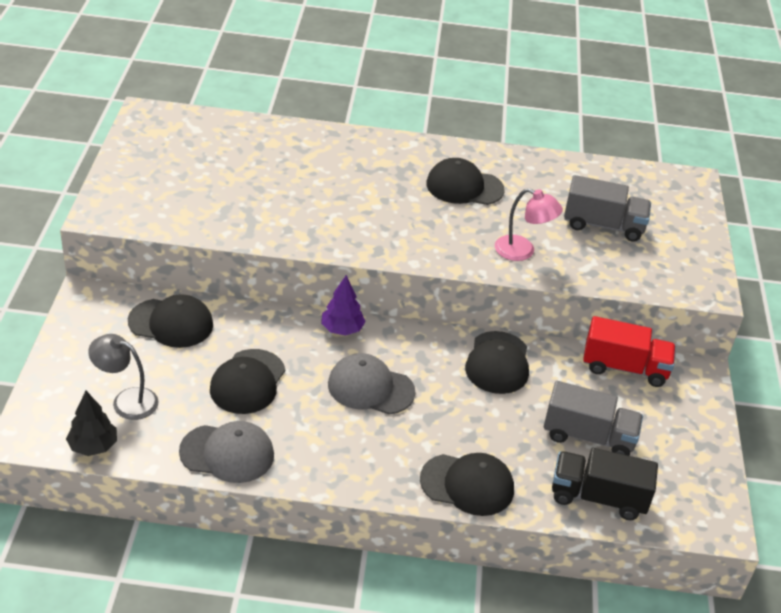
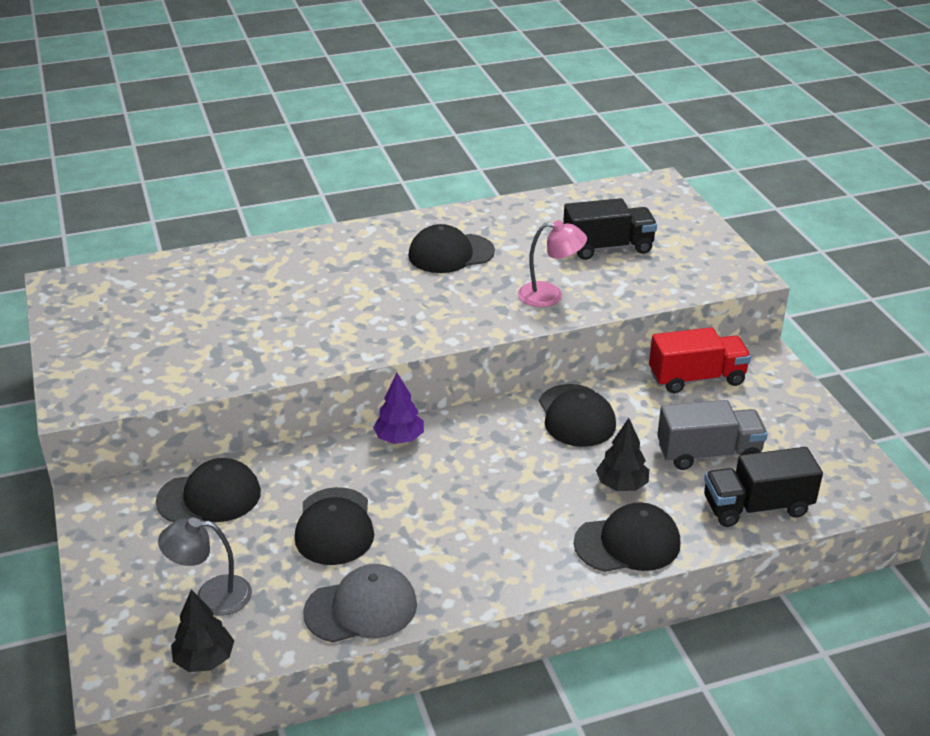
camera: 20 degrees left, 5 degrees down
grey cap [328,353,415,415] -> none
grey truck [564,175,651,242] -> black truck [563,198,657,260]
none -> black tree [596,418,649,491]

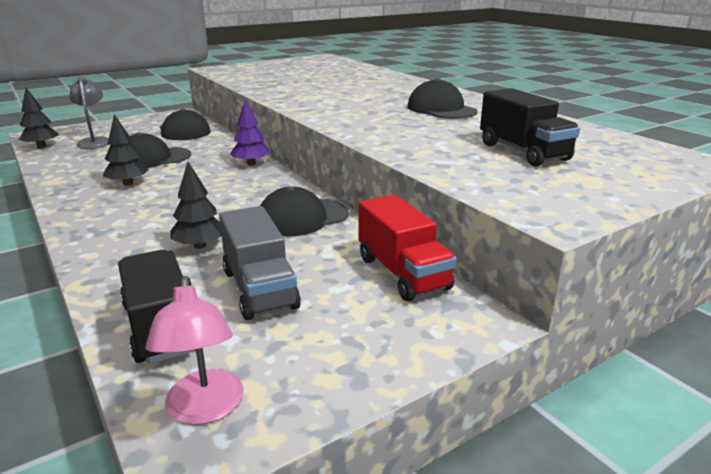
camera: 75 degrees right, 10 degrees down
grey cap [303,564,417,642] -> none
pink lamp [518,220,587,307] -> pink lamp moved to [145,276,244,425]
black cap [574,502,680,572] -> none
none -> black tree [103,114,149,186]

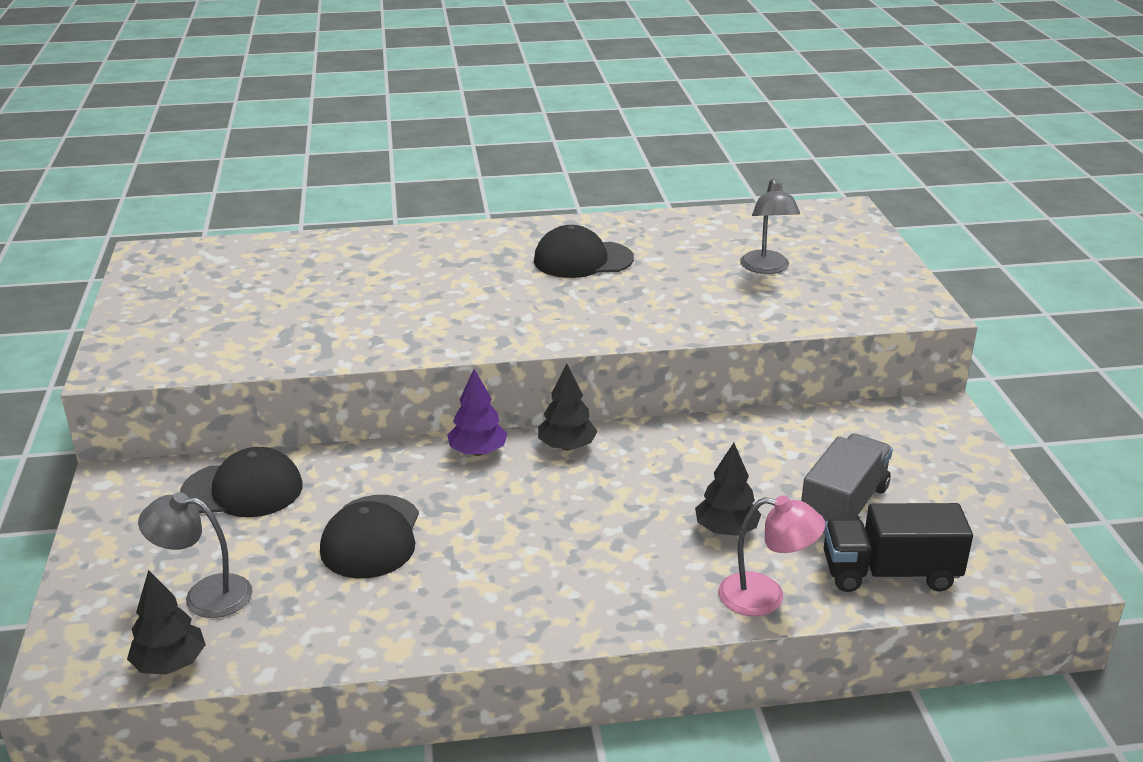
camera: 65 degrees left, 5 degrees up
black tree [103,114,149,186] -> black tree moved to [538,364,598,451]
pink lamp [145,276,244,425] -> pink lamp moved to [719,495,825,616]
grey truck [219,206,301,320] -> grey truck turned 60 degrees counterclockwise [801,433,893,533]
black cap [260,186,349,236] -> none
red truck [359,195,457,301] -> none
black truck [480,88,580,167] -> grey lamp [740,179,800,274]

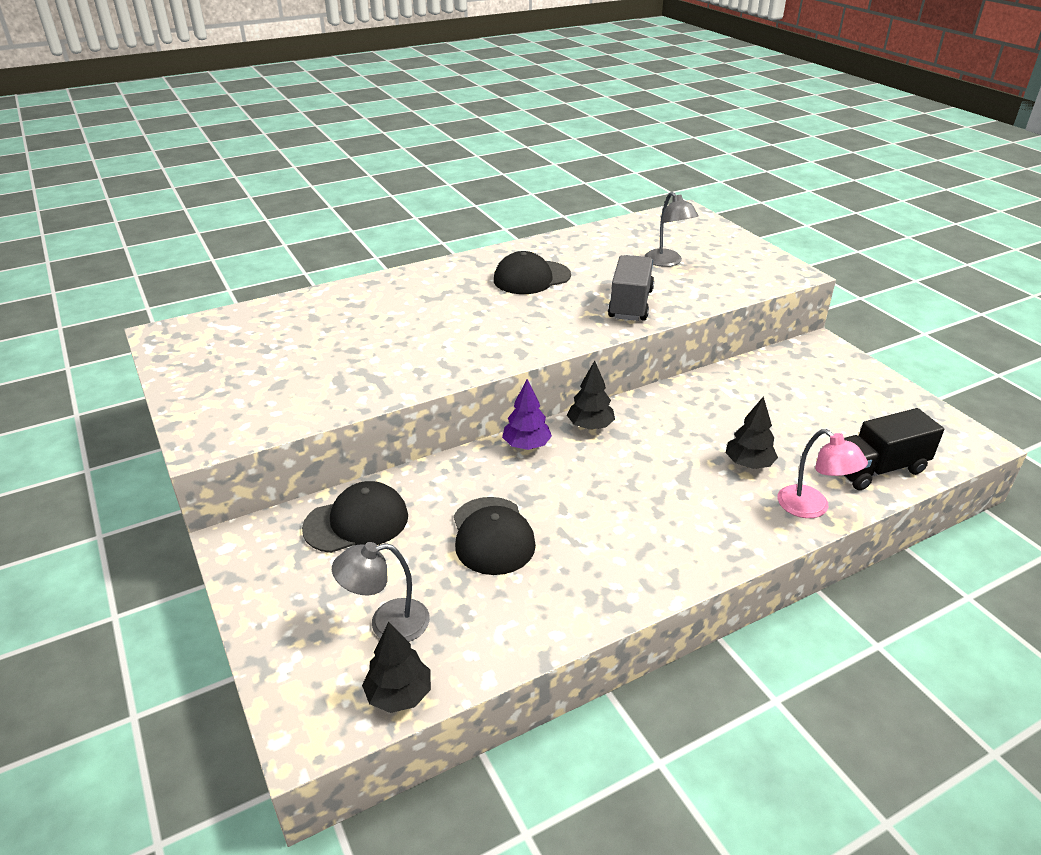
camera: 20 degrees left, 5 degrees up
pink lamp [719,495,825,616] -> pink lamp turned 60 degrees clockwise [778,429,868,518]
grey truck [801,433,893,533] -> grey truck moved to [608,255,654,321]

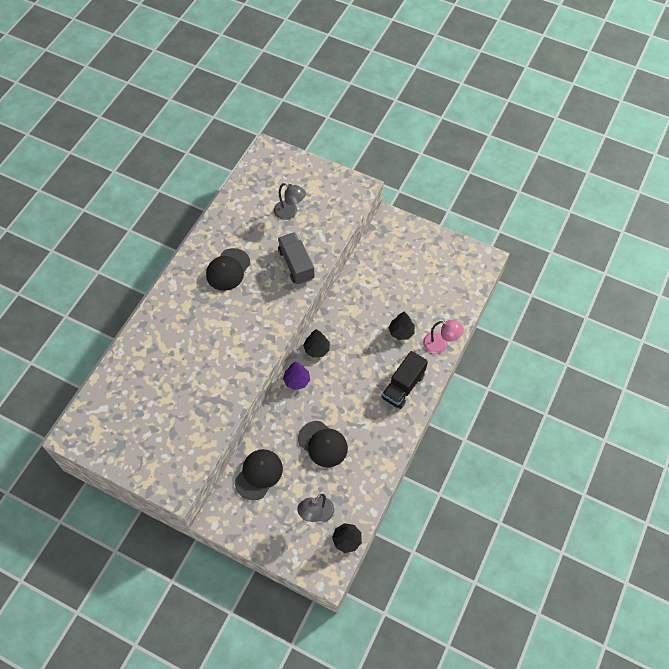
camera: 35 degrees left, 25 degrees up
black truck [843,408,944,490] -> black truck moved to [382,351,428,409]

